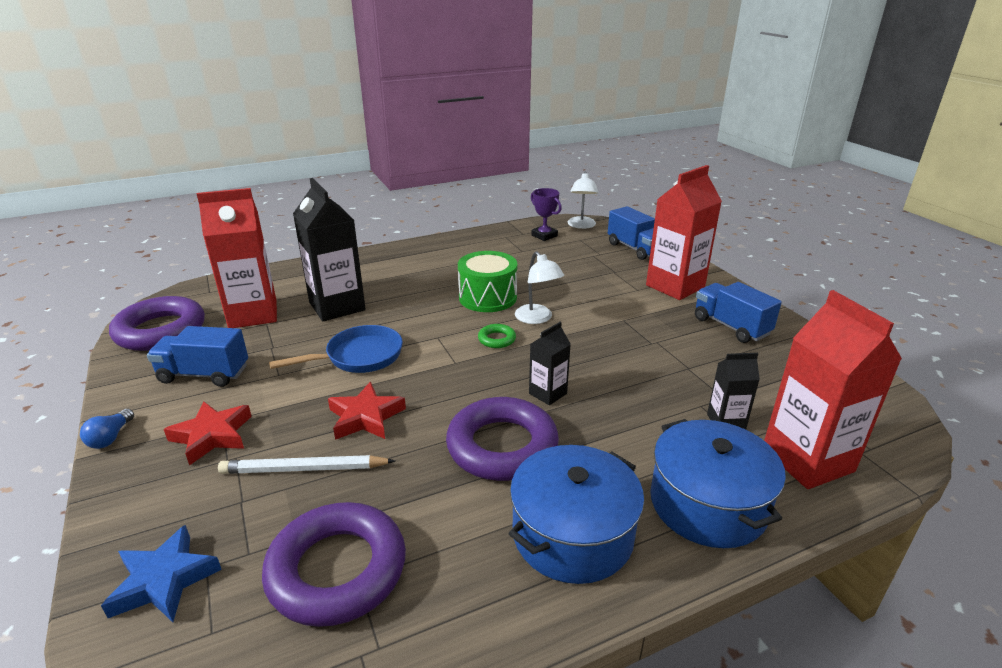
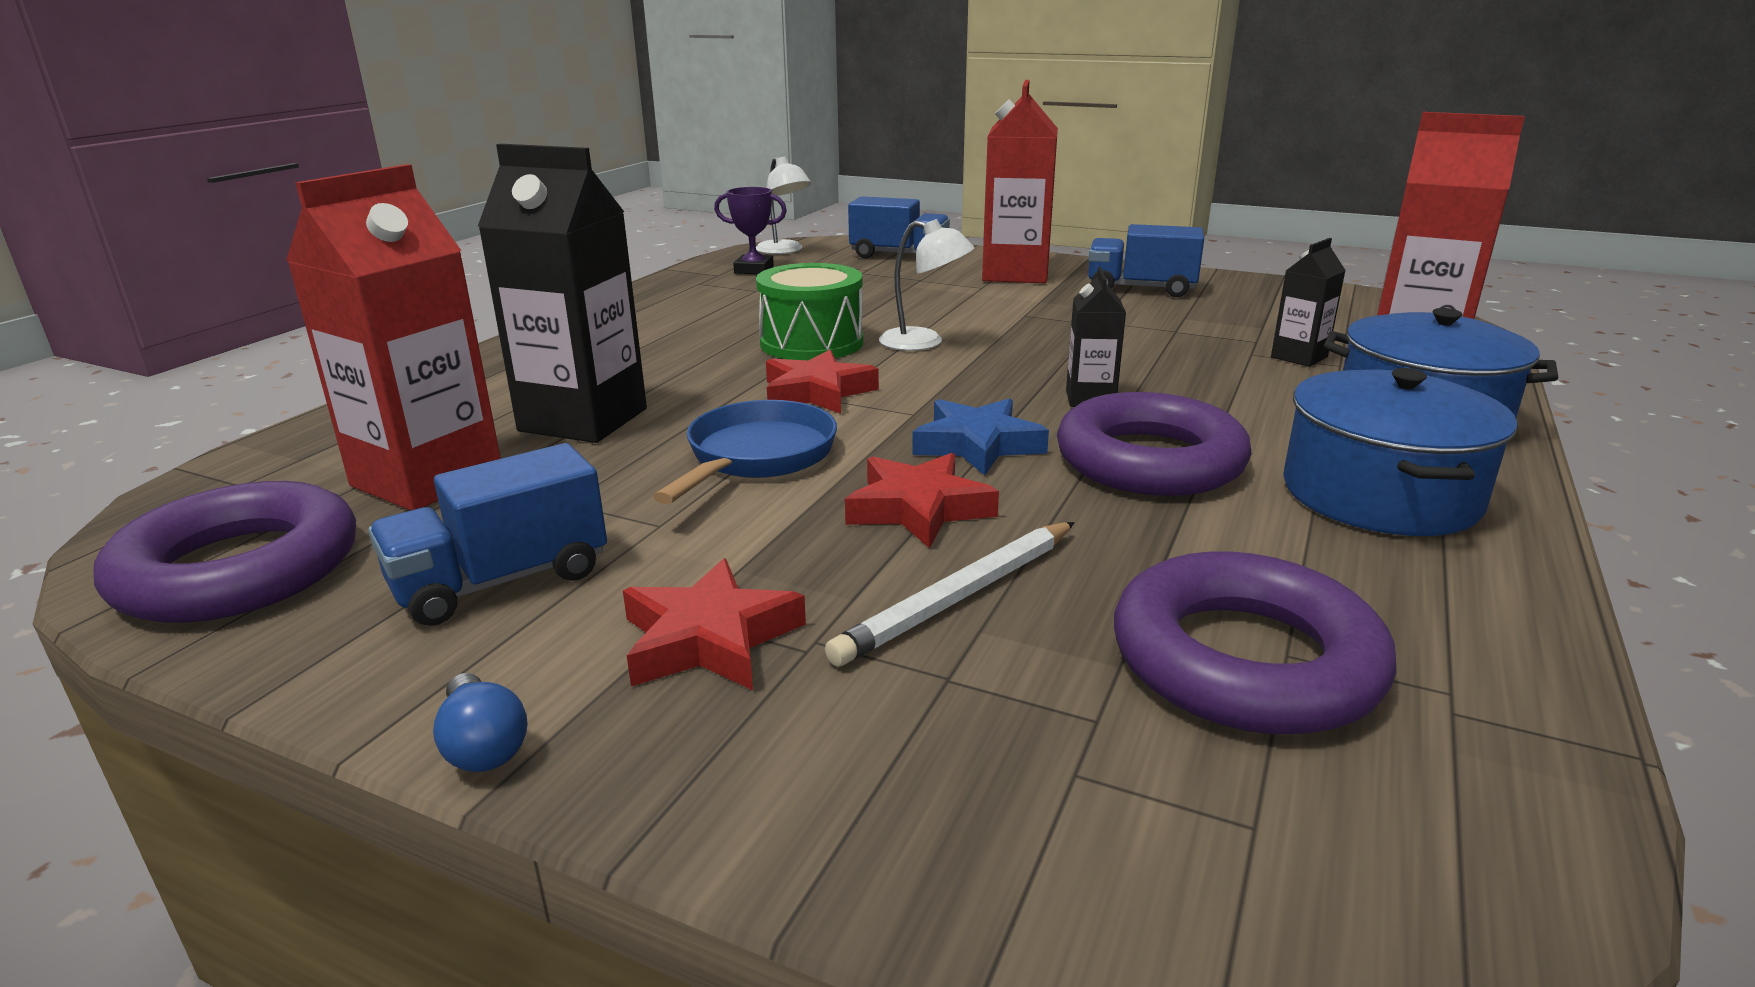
camera: 40 degrees left, 5 degrees down
blue star [101,525,222,622] -> blue star moved to [912,398,1049,476]
green ring [478,324,516,348] -> none
none -> red star [766,350,879,414]

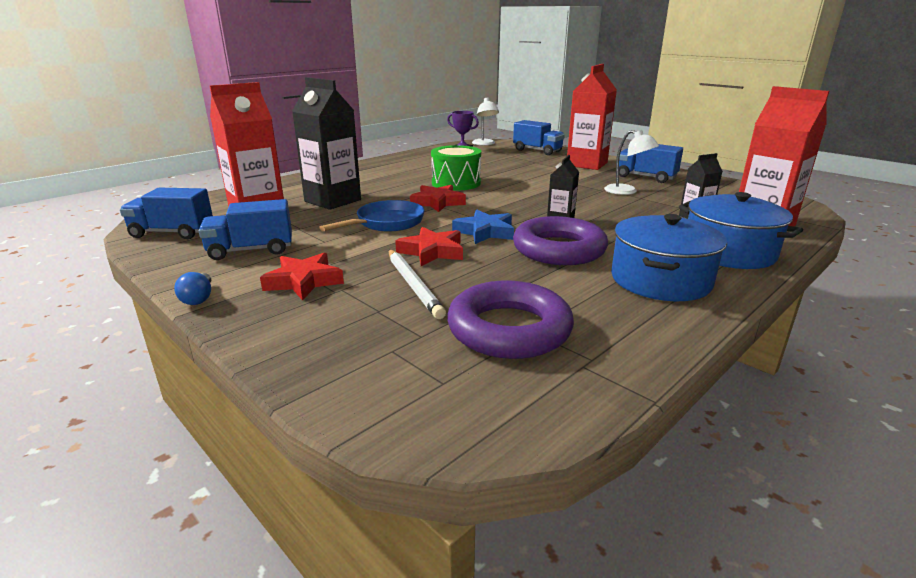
camera: 20 degrees right, 0 degrees up
purple ring [94,481,356,623] -> blue truck [120,188,213,239]
white pencil [825,522,1075,667] -> white pencil turned 90 degrees counterclockwise [389,249,446,319]
white lamp [879,219,975,351] -> white lamp moved to [604,130,659,195]

